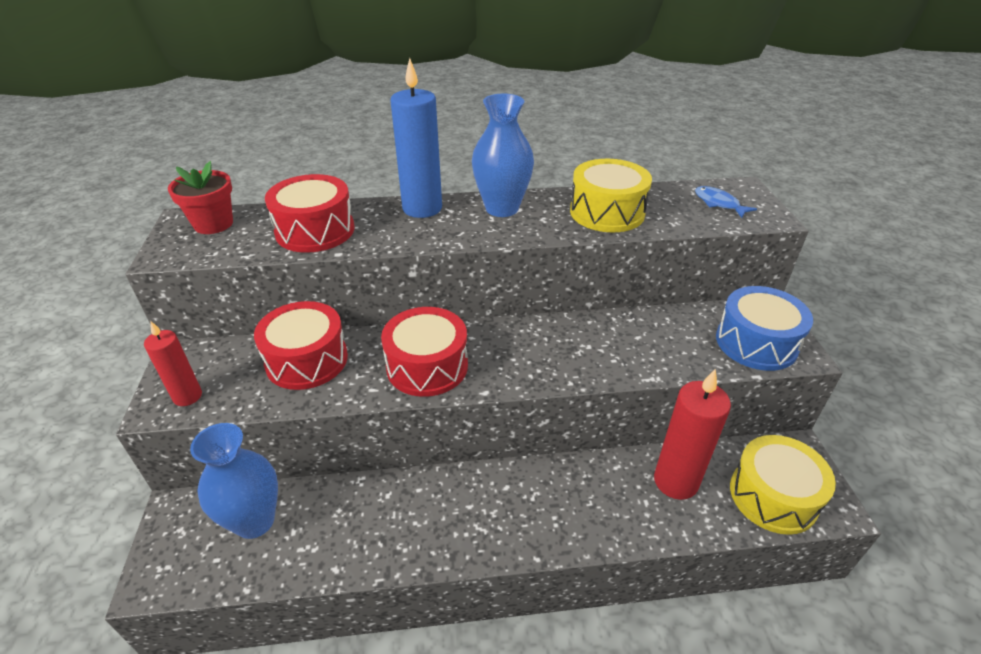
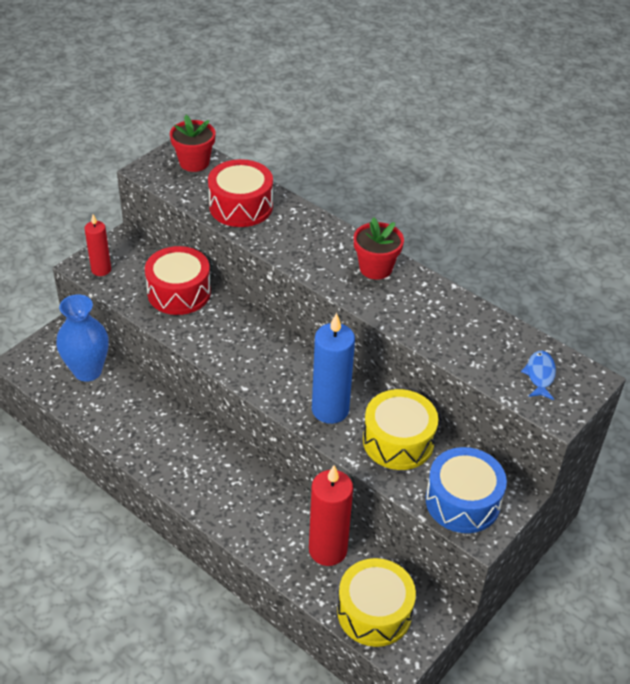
camera: 45 degrees right, 5 degrees up
red drum [381,307,468,397] -> none
blue candle [390,58,442,218] -> blue candle moved to [312,313,355,424]
blue vase [472,94,534,217] -> red flower pot [354,217,404,280]
yellow drum [570,159,652,232] -> yellow drum moved to [363,389,438,470]

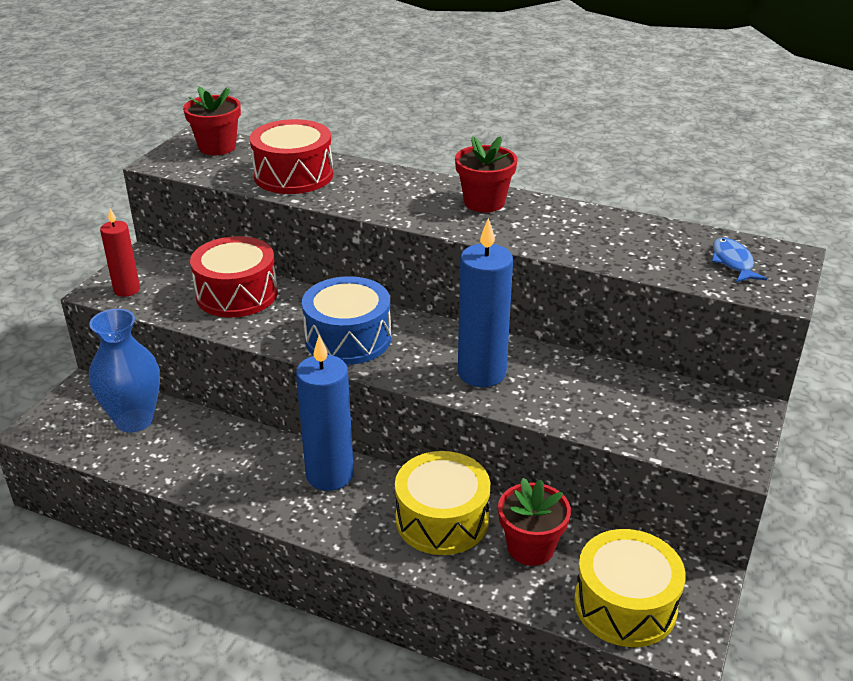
camera: 15 degrees left, 10 degrees down
red candle [309,465,353,566] -> red flower pot [498,478,571,566]
yellow drum [363,389,438,470] -> yellow drum moved to [395,451,490,555]
blue drum [426,447,507,533] -> blue drum moved to [302,276,391,365]
none -> blue candle [296,335,354,491]

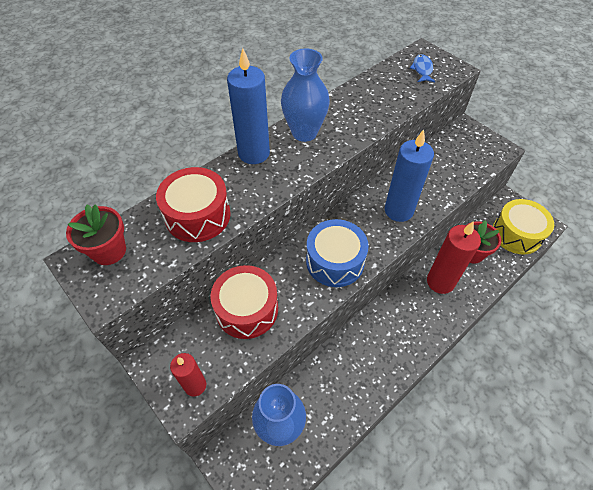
camera: 65 degrees left, 20 degrees up
blue candle [296,335,354,491] -> blue candle moved to [227,48,270,164]
yellow drum [395,451,490,555] -> red candle [427,221,481,294]
red flower pot [455,136,518,213] -> blue vase [281,48,330,142]
blue fish [712,238,767,283] -> blue fish turned 75 degrees clockwise [410,54,435,82]

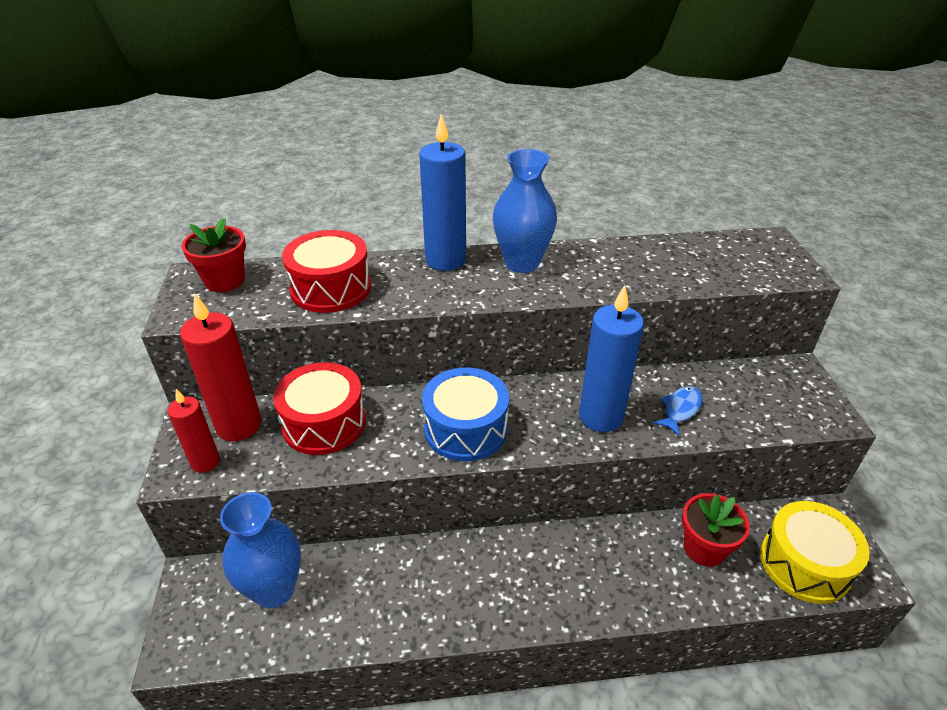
camera: 35 degrees right, 15 degrees down
blue fish [410,54,435,82] -> blue fish moved to [653,386,703,436]
red candle [427,221,481,294] -> red candle moved to [180,293,262,441]

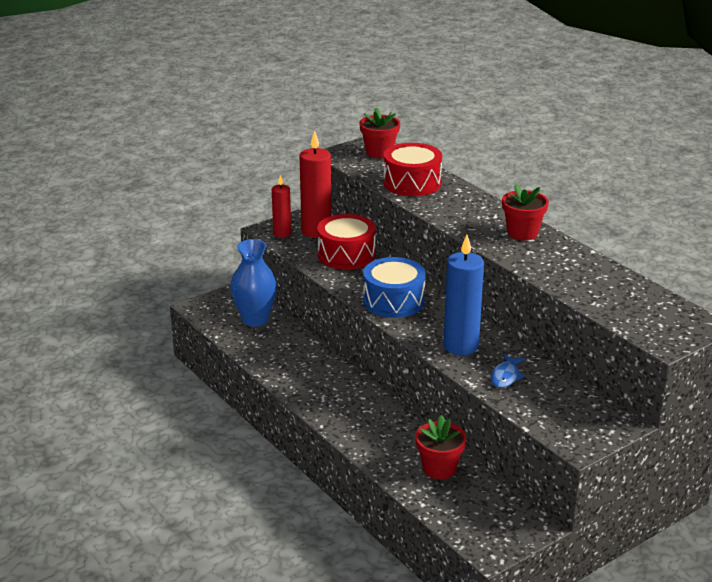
camera: 60 degrees right, 10 degrees down
blue candle [419,114,466,271] -> none
blue vase [493,149,557,273] -> red flower pot [502,183,549,240]
blue fish [653,386,703,436] -> blue fish turned 105 degrees clockwise [491,354,525,388]
yellow drum [760,501,870,604] -> none

